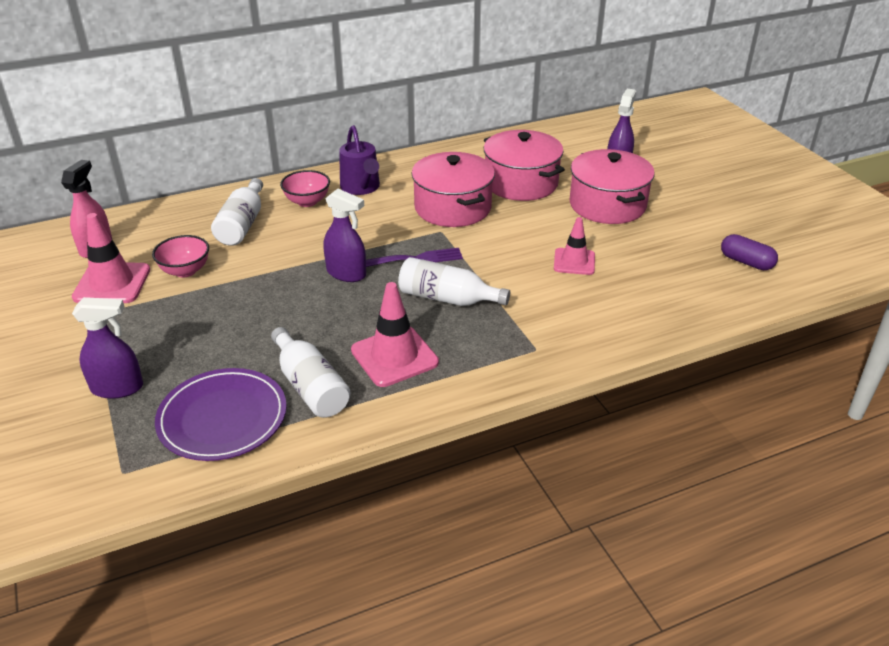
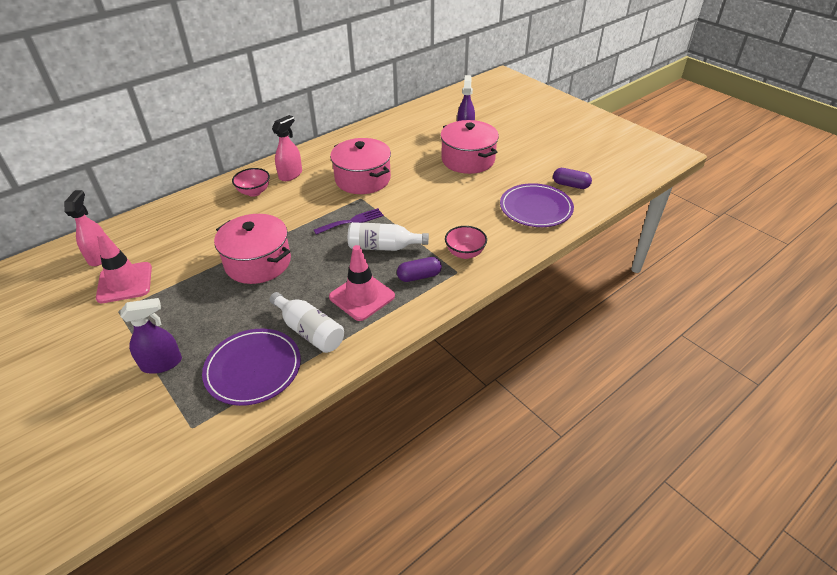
camera: 15 degrees left, 5 degrees up
pink bowl [152,235,209,277] -> pink bowl moved to [445,226,487,259]
white bottle [211,178,263,246] -> none
purple spray bottle [323,189,366,282] -> none
purple watering can [339,125,380,195] -> pink spray bottle [272,115,302,181]
pink pot [484,130,565,201] -> pink pot moved to [214,214,291,284]
pink traffic cone [554,217,595,275] -> none
none -> purple capsule [397,257,442,282]
none -> purple plate [500,183,574,227]

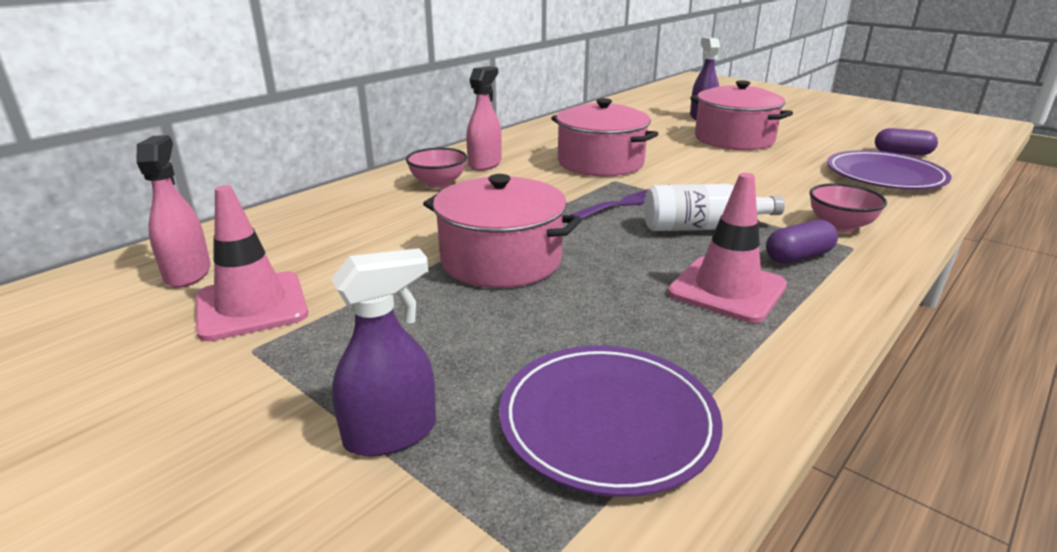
camera: 10 degrees left, 15 degrees down
white bottle [269,292,344,353] -> none

